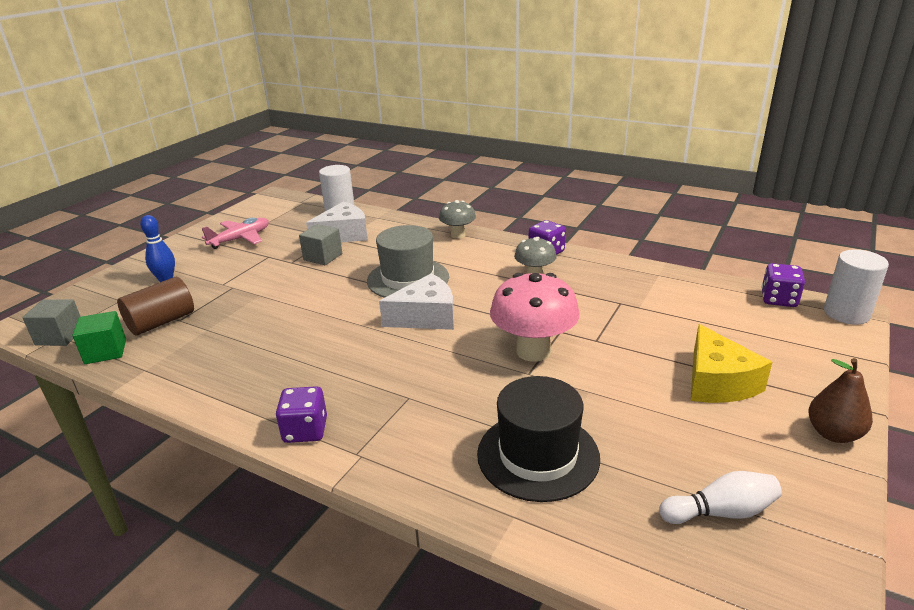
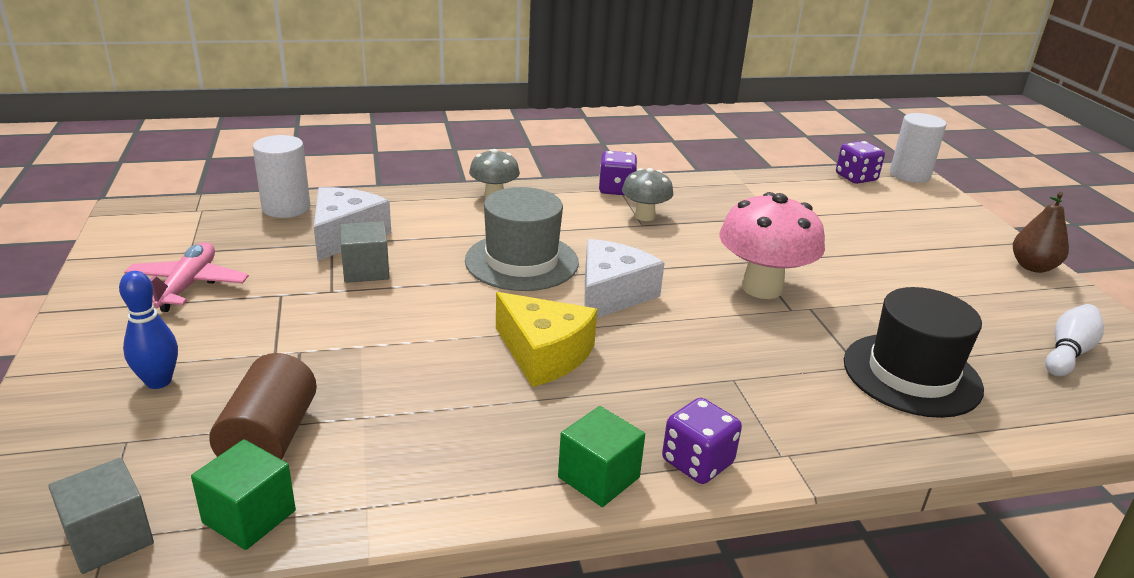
camera: 45 degrees left, 0 degrees up
yellow cheese [691,324,772,403] -> yellow cheese moved to [496,292,597,387]
none -> green cube [558,406,645,507]

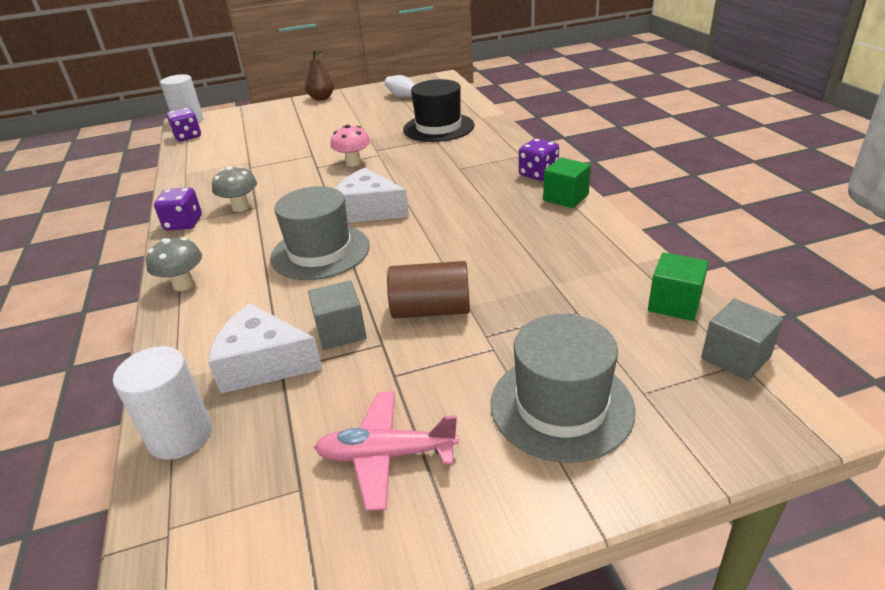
camera: 90 degrees left, 5 degrees up
blue bowling pin [119,271,178,389] -> grey hat [491,314,635,463]
brown cylinder [209,353,317,460] -> brown cylinder moved to [387,261,470,318]
yellow cheese [496,292,597,387] -> none
pink mushroom [719,192,825,299] -> pink mushroom [331,124,370,167], size x0.58

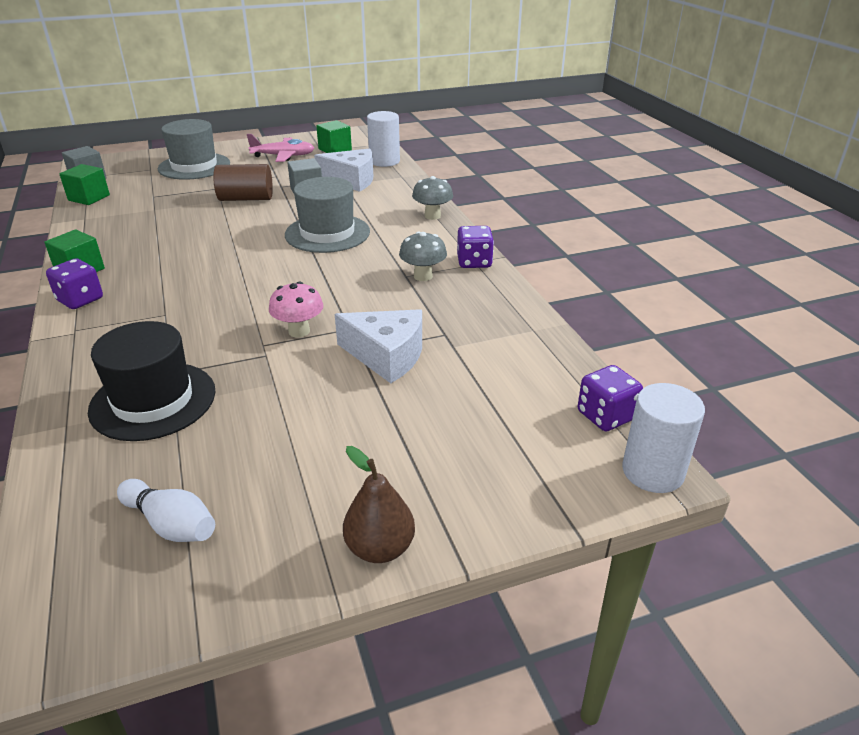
camera: 175 degrees right, 0 degrees up
white cheese [335,168,409,223] -> white cheese moved to [335,309,422,383]
none -> green cube [316,120,352,153]

